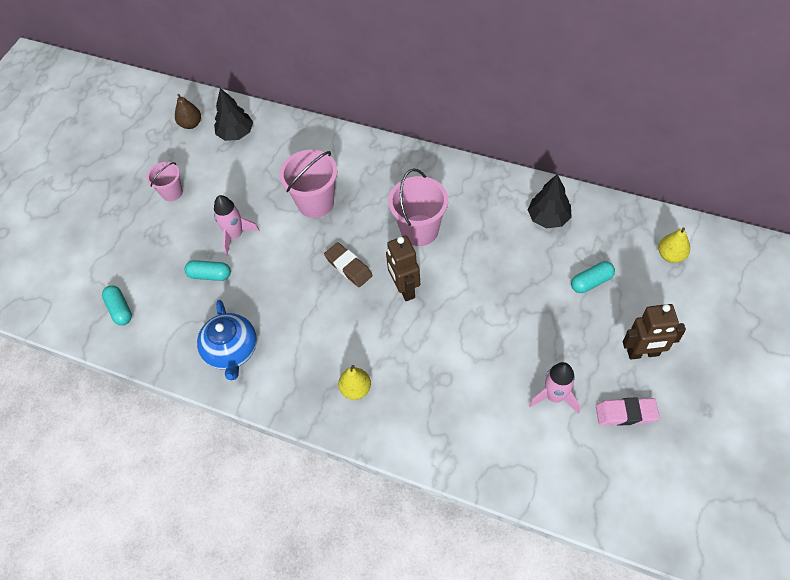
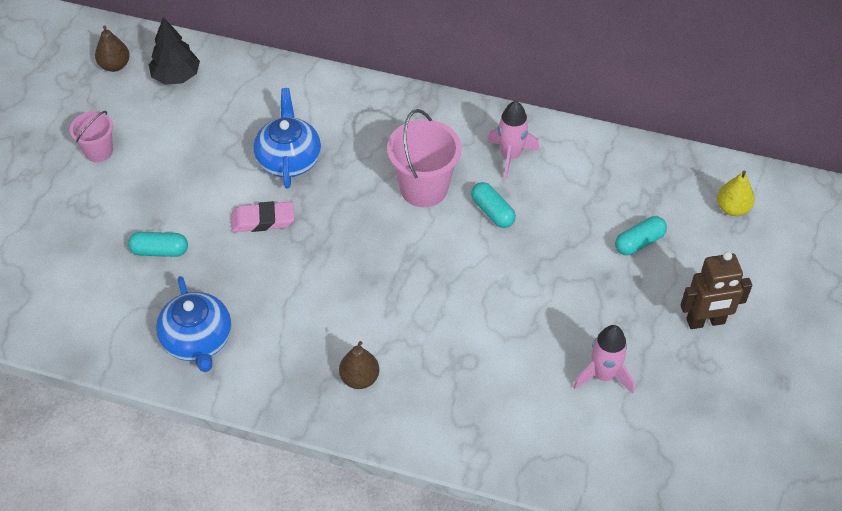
camera: 10 degrees left, 5 degrees down
turquoise capsule [102,286,132,325] -> turquoise capsule moved to [471,182,516,228]
pink rocket [214,195,260,255] -> pink rocket moved to [487,101,539,180]
pink bucket [279,150,338,218] -> blue teapot [253,88,321,189]
brown eraser [324,242,373,287] -> none
yellow pear [338,365,371,400] -> brown pear [339,341,379,389]
brown robot [386,235,420,301] -> none
black tree [528,174,572,228] -> none
pink eraser [596,397,660,426] -> pink eraser moved to [231,201,294,232]

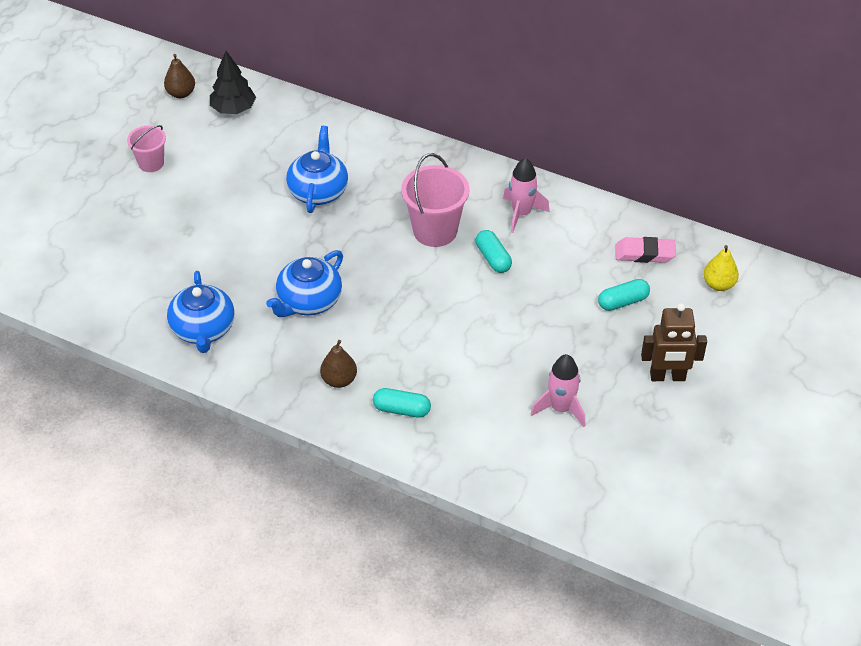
camera: 10 degrees right, 5 degrees down
turquoise capsule [128,232,188,257] -> turquoise capsule moved to [373,388,431,418]
pink eraser [231,201,294,232] -> pink eraser moved to [615,237,676,263]
none -> blue teapot [266,250,343,317]

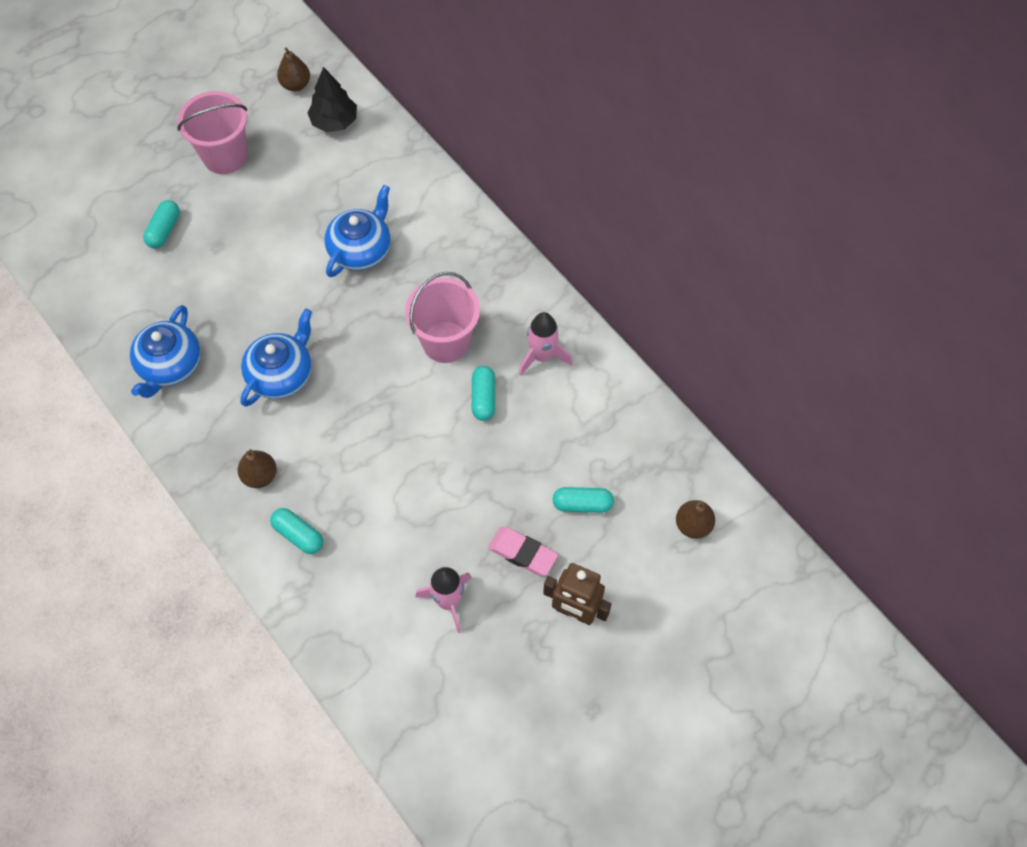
camera: 25 degrees right, 15 degrees up
pink bucket [127,125,166,172] -> pink bucket [177,91,247,174], size x1.68
blue teapot [266,250,343,317] -> blue teapot turned 150 degrees clockwise [240,309,312,407]
pink eraser [615,237,676,263] -> pink eraser moved to [488,527,558,576]
yellow pear [703,245,739,291] -> brown pear [676,500,715,539]
none -> turquoise capsule [143,200,180,249]

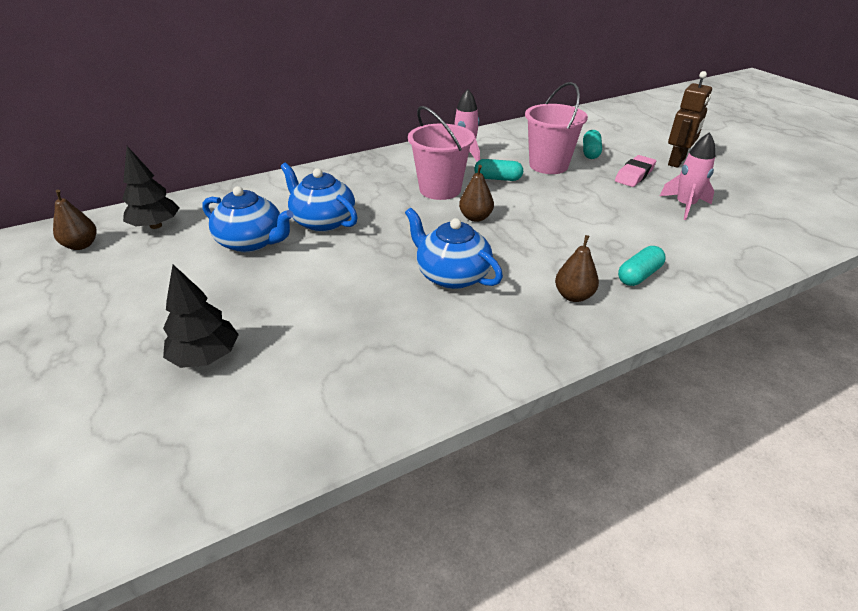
camera: 80 degrees left, 25 degrees down
blue teapot [130,305,201,398] -> blue teapot moved to [202,186,293,252]
turquoise capsule [143,200,180,249] -> black tree [163,264,239,368]
pink bucket [177,91,247,174] -> pink bucket moved to [525,82,588,174]
brown pear [676,500,715,539] -> brown pear moved to [459,165,494,222]

